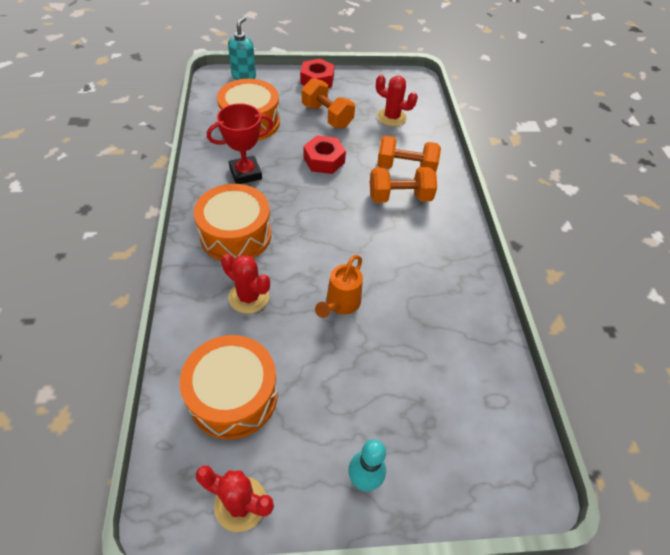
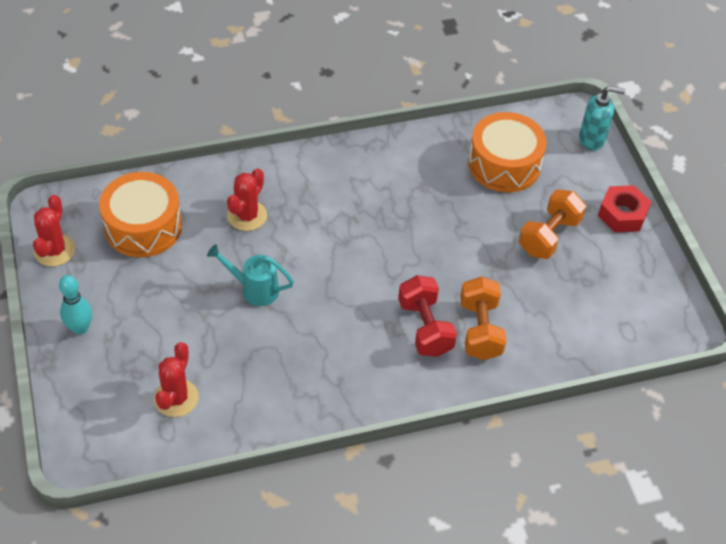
camera: 80 degrees right, 0 degrees up
orange drum [194,184,271,261] -> none
red trophy [207,103,274,184] -> none
red nut [304,135,346,174] -> none
orange watering can [315,255,363,318] -> turquoise watering can [207,244,294,306]
orange dumbbell [370,167,437,203] -> red dumbbell [398,275,457,357]
red cactus [376,75,418,126] -> red cactus moved to [154,342,199,417]

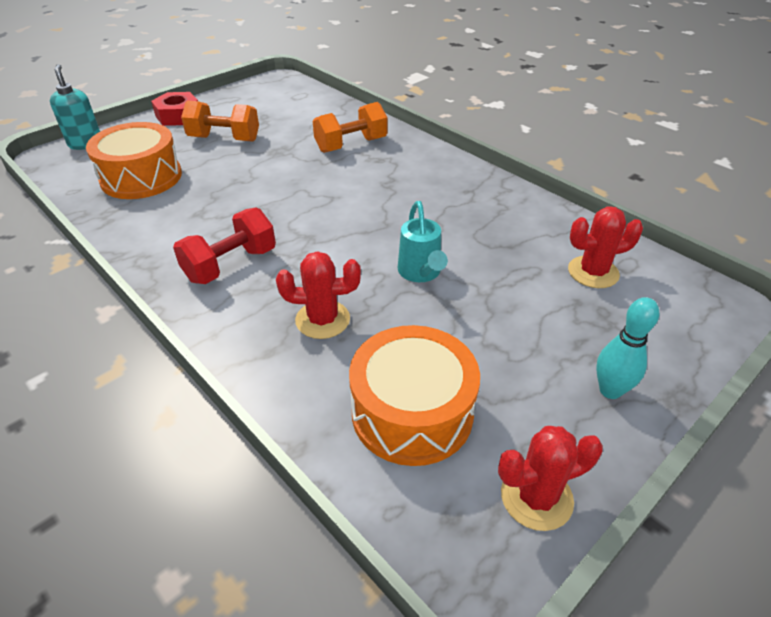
camera: 115 degrees left, 10 degrees down
red dumbbell [398,275,457,357] -> red dumbbell moved to [173,208,276,284]

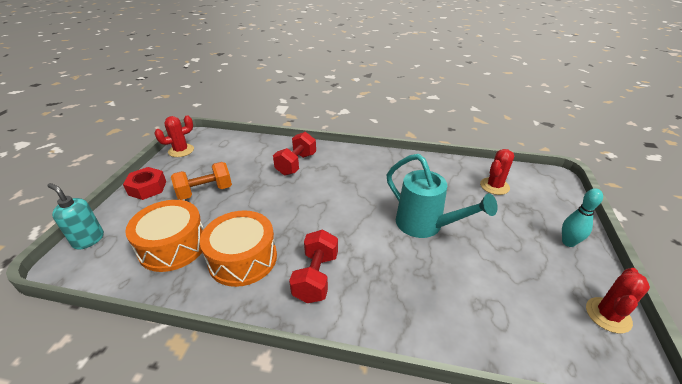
camera: 35 degrees left, 5 degrees down
red cactus [276,251,361,339] -> red cactus moved to [154,115,194,157]
orange dumbbell [313,102,388,153] -> red dumbbell [273,132,316,176]
orange drum [349,325,480,466] -> orange drum moved to [200,210,277,287]
turquoise watering can [398,201,448,282] -> turquoise watering can [387,154,498,238], size x1.64

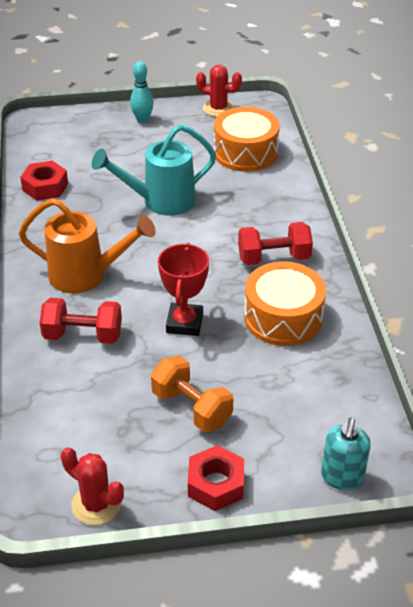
camera: 110 degrees left, 5 degrees up
orange drum [125,200,204,272] -> orange drum moved to [214,107,280,172]
turquoise watering can [387,154,498,238] -> turquoise watering can turned 135 degrees counterclockwise [92,124,216,216]
red cactus [480,149,514,195] -> none
none -> orange watering can [18,198,156,293]
none -> red nut [20,161,68,201]
none -> red trophy [158,243,209,336]

